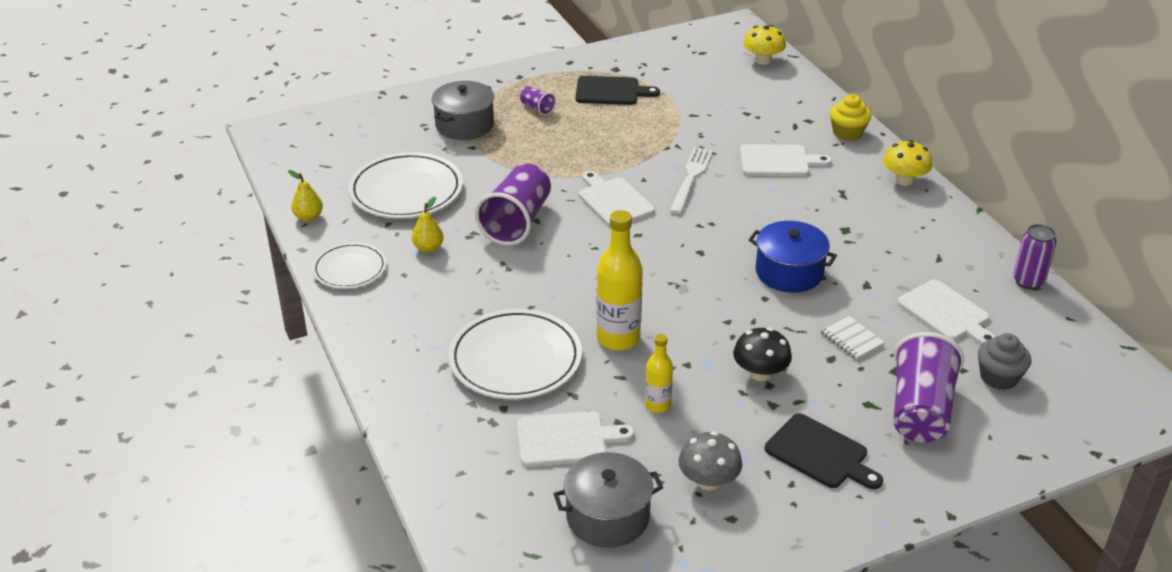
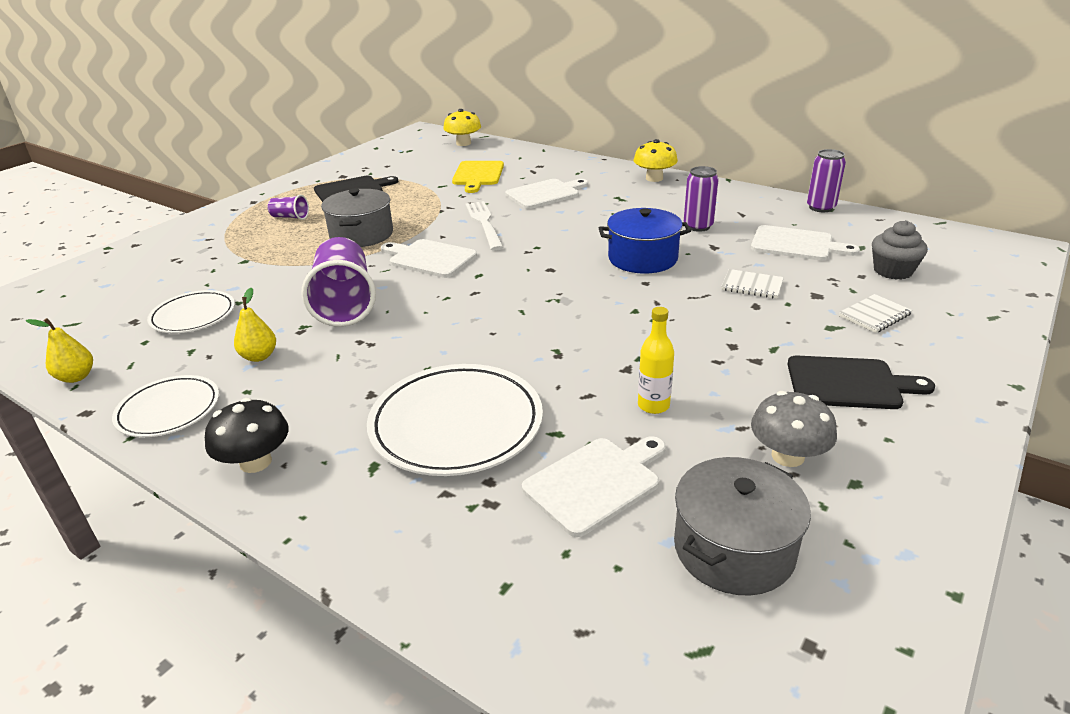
camera: 30 degrees left, 5 degrees down
white plate [348,152,463,219] -> white plate [147,290,235,333], size x0.60
grey pot [432,81,494,140] -> grey pot moved to [321,188,393,247]
yellow bottle [596,210,643,351] -> none
black mushroom [733,327,792,381] -> black mushroom moved to [205,398,289,473]
yellow cupcake [830,94,871,141] -> none
purple cup [893,332,964,443] -> white notebook [839,294,912,333]
none -> yellow cutting board [452,161,504,193]
none -> purple can [684,166,719,232]

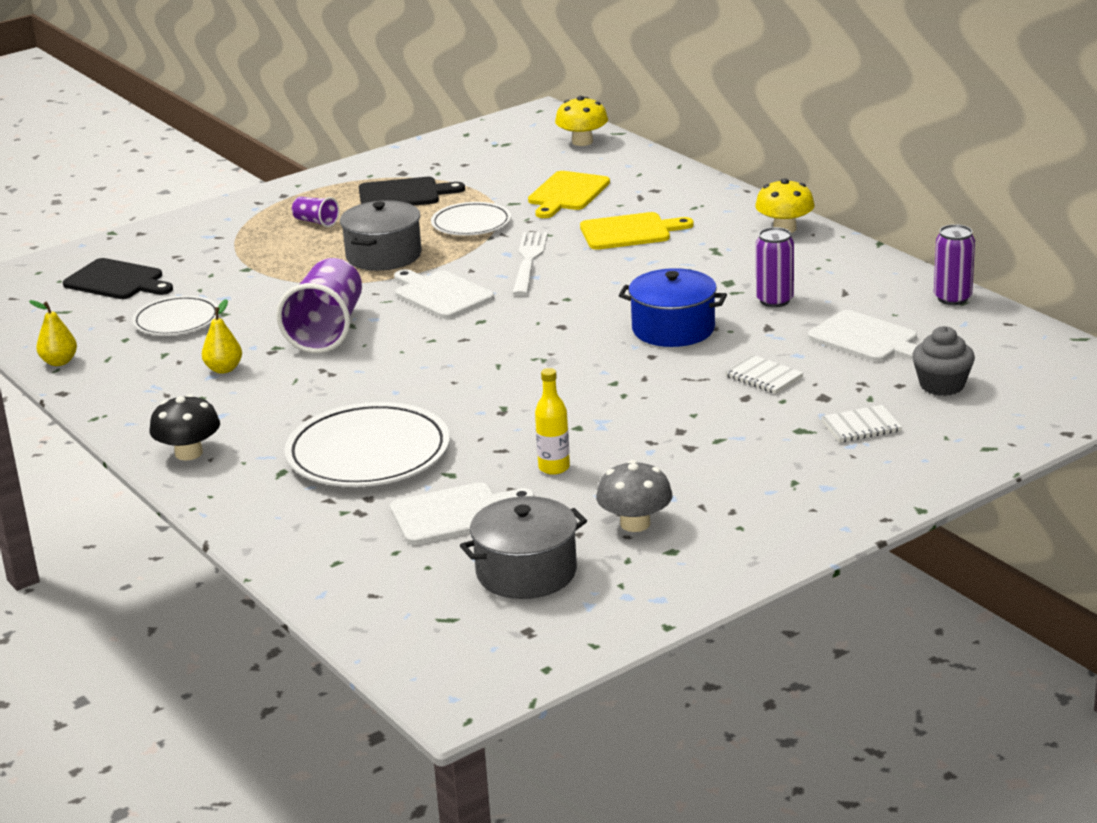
camera: 20 degrees right, 5 degrees down
white plate [112,375,219,437] -> white plate moved to [431,202,511,236]
white cutting board [505,179,588,209] -> yellow cutting board [580,212,694,250]
black cutting board [787,356,935,409] -> black cutting board moved to [63,258,173,299]

